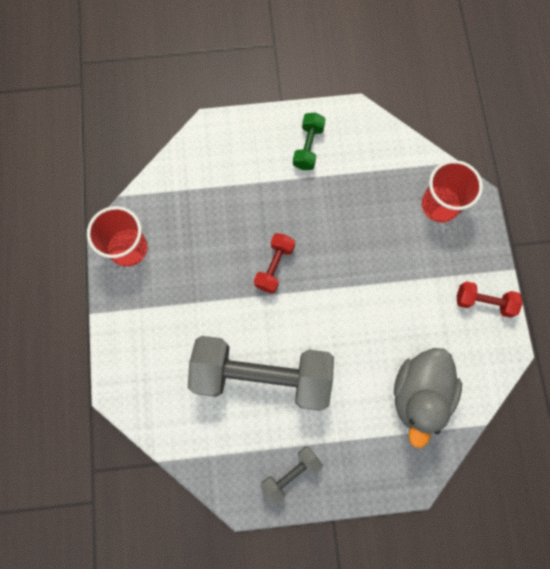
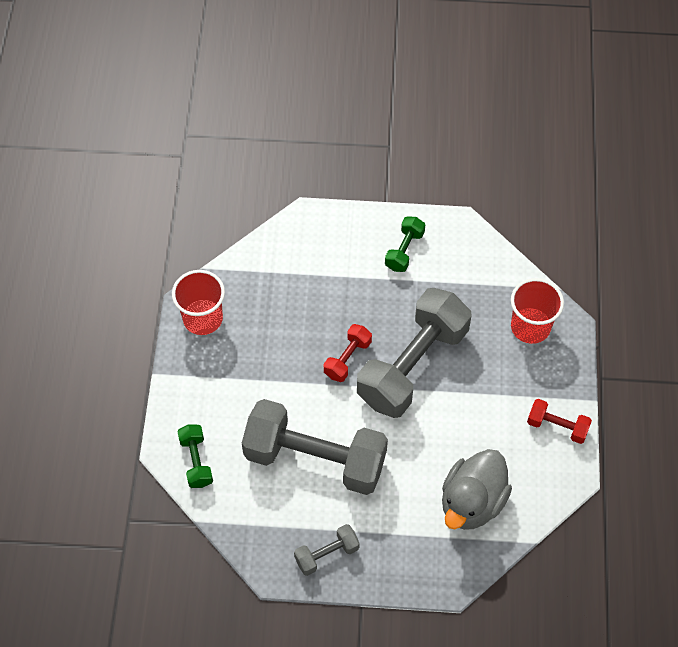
camera: 10 degrees right, 15 degrees down
none -> green dumbbell [177,424,213,488]
none -> grey dumbbell [357,288,472,418]

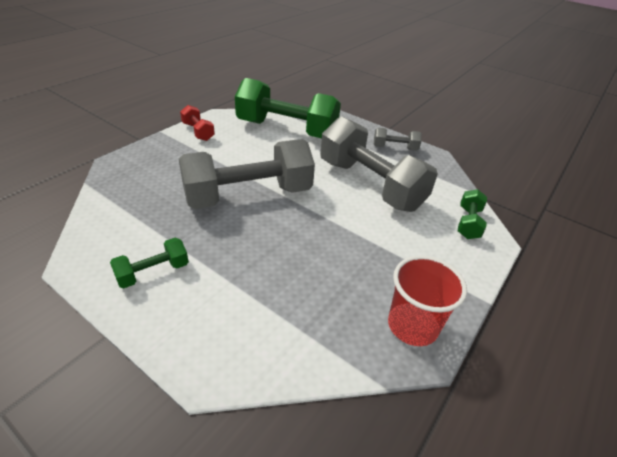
camera: 150 degrees left, 20 degrees down
red dumbbell [324,324,372,382] -> none
grey duck [442,449,512,530] -> green dumbbell [235,78,341,138]
red cup [511,278,564,344] -> none

